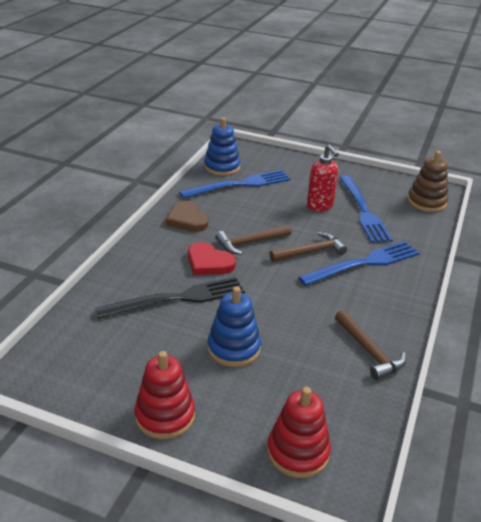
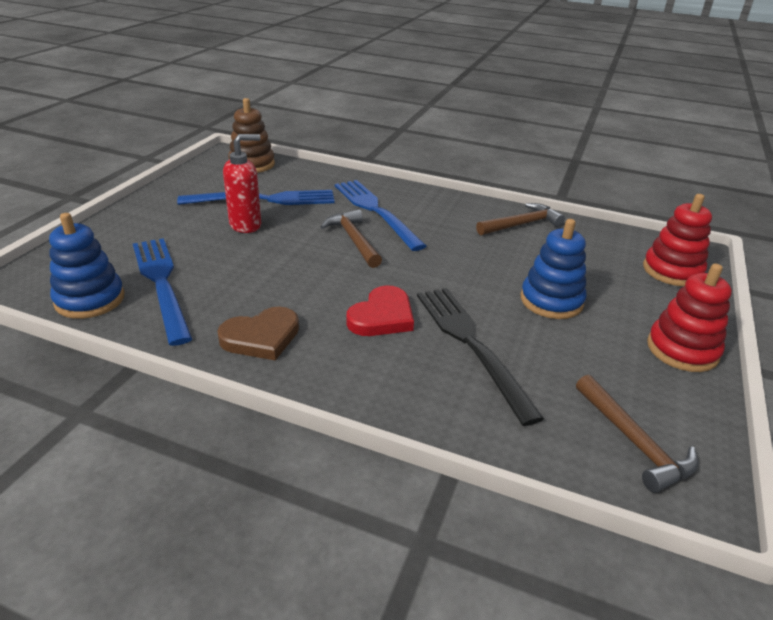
camera: 90 degrees left, 0 degrees up
brown hammer [215,224,291,255] -> brown hammer moved to [576,374,699,493]

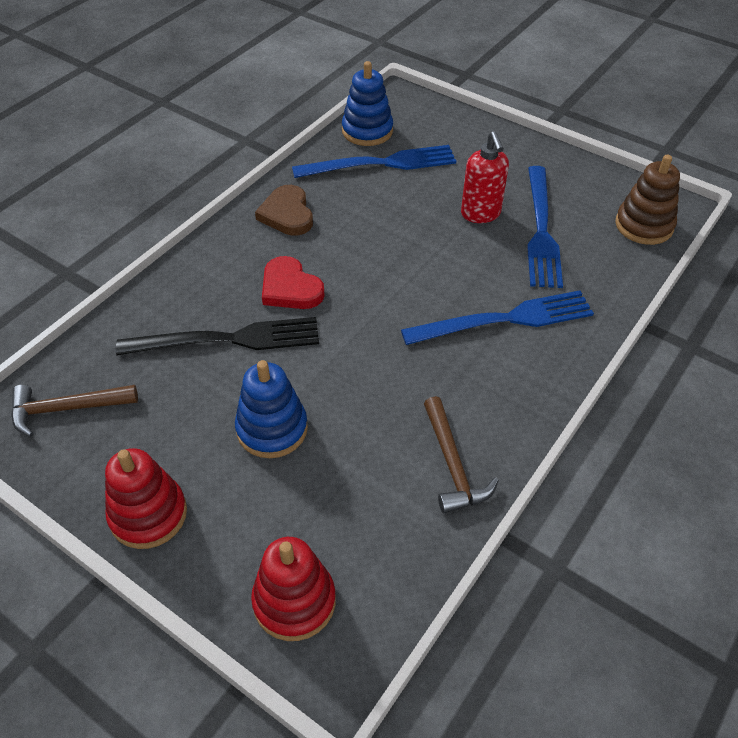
camera: 105 degrees right, 15 degrees up
brown hammer [321,209,382,268] -> none

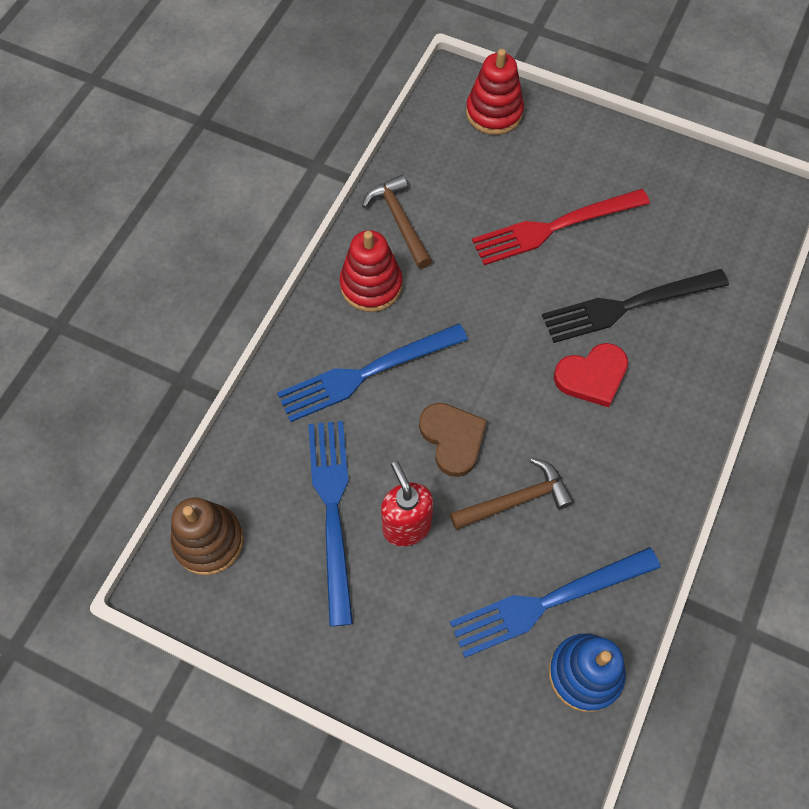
camera: 170 degrees right, 15 degrees up
brown hammer [11,385,138,437] -> brown hammer moved to [450,458,574,530]
red stacking toy [105,448,187,549] -> red stacking toy moved to [340,230,402,312]
blue stacking toy [235,360,308,458] -> red fork [472,189,650,265]
brown heart [255,185,313,236] -> brown heart moved to [419,403,487,477]
red heart [262,256,325,309] -> red heart turned 120 degrees clockwise [554,343,628,407]

